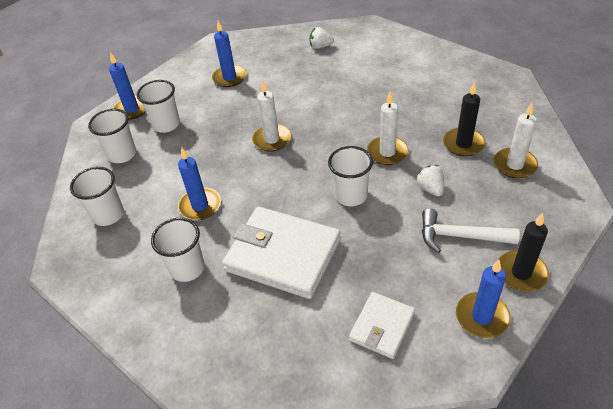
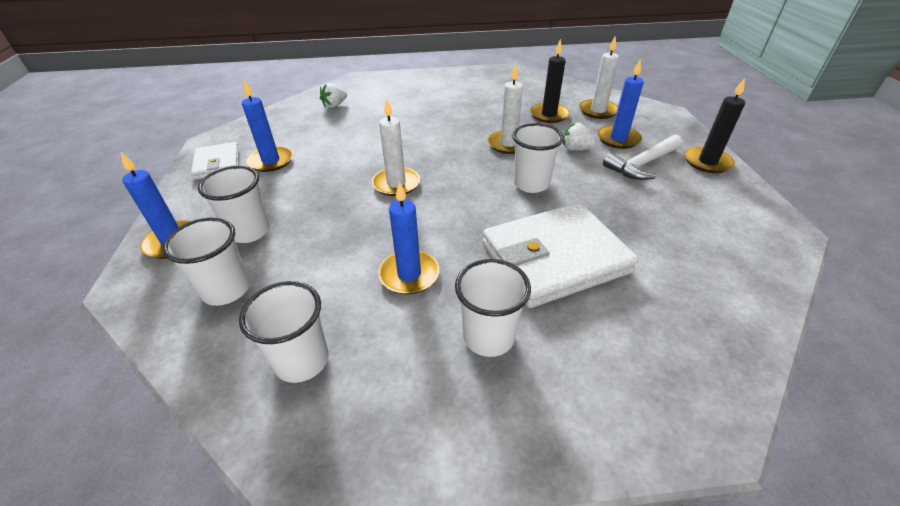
camera: 50 degrees left, 5 degrees down
white wallet [349,292,415,359] -> white wallet moved to [191,142,239,180]
blue candle [456,260,511,338] -> blue candle moved to [598,58,644,149]

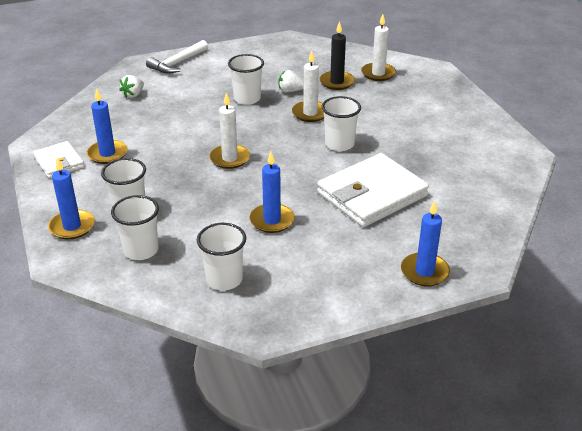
camera: 15 degrees left, 5 degrees down
white cup [455,259,531,357] -> white cup moved to [228,54,264,105]
white strawberry [563,123,596,150] -> white strawberry moved to [279,70,304,93]
blue candle [598,58,644,149] -> blue candle moved to [401,201,450,286]
white hammer [603,135,683,180] -> white hammer moved to [146,40,208,74]
black candle [685,78,745,173] -> none

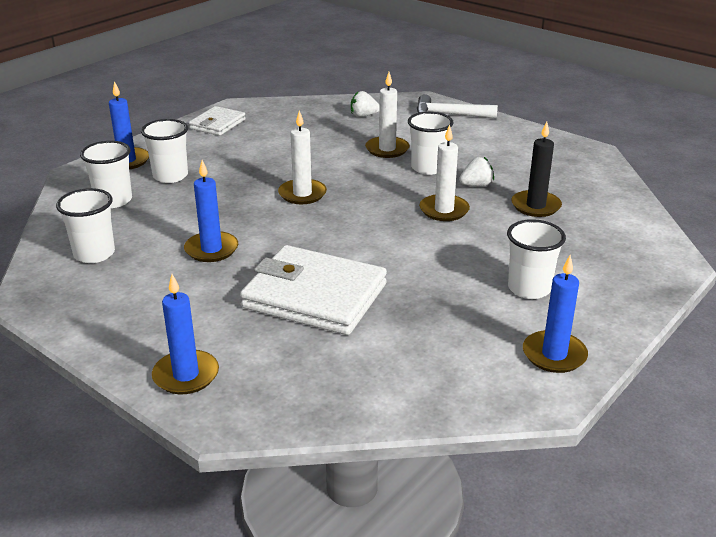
camera: 60 degrees right, 5 degrees down
blue candle [87,88,128,164] -> blue candle moved to [523,255,588,373]
white strawberry [279,70,304,93] -> white strawberry turned 90 degrees clockwise [459,157,494,186]
white cup [322,96,361,151] -> white cup moved to [507,219,566,299]
white candle [361,14,396,81] -> white candle moved to [365,72,410,158]

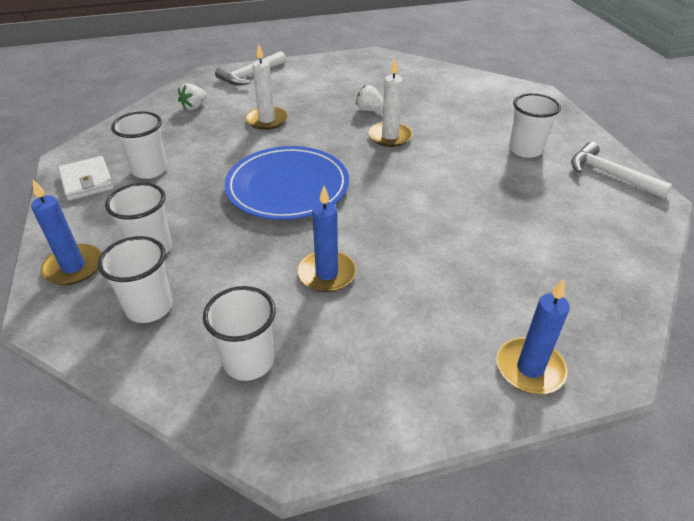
camera: 55 degrees left, 10 degrees up
white wallet [240,245,387,335] -> none
white candle [278,110,327,204] -> blue plate [224,146,349,220]
white cup [408,112,454,175] -> white cup moved to [111,112,167,179]
white strawberry [459,157,494,186] -> white strawberry turned 75 degrees counterclockwise [356,85,384,111]
black candle [511,121,562,217] -> none
blue candle [523,255,588,373] -> white hammer [571,142,672,199]

